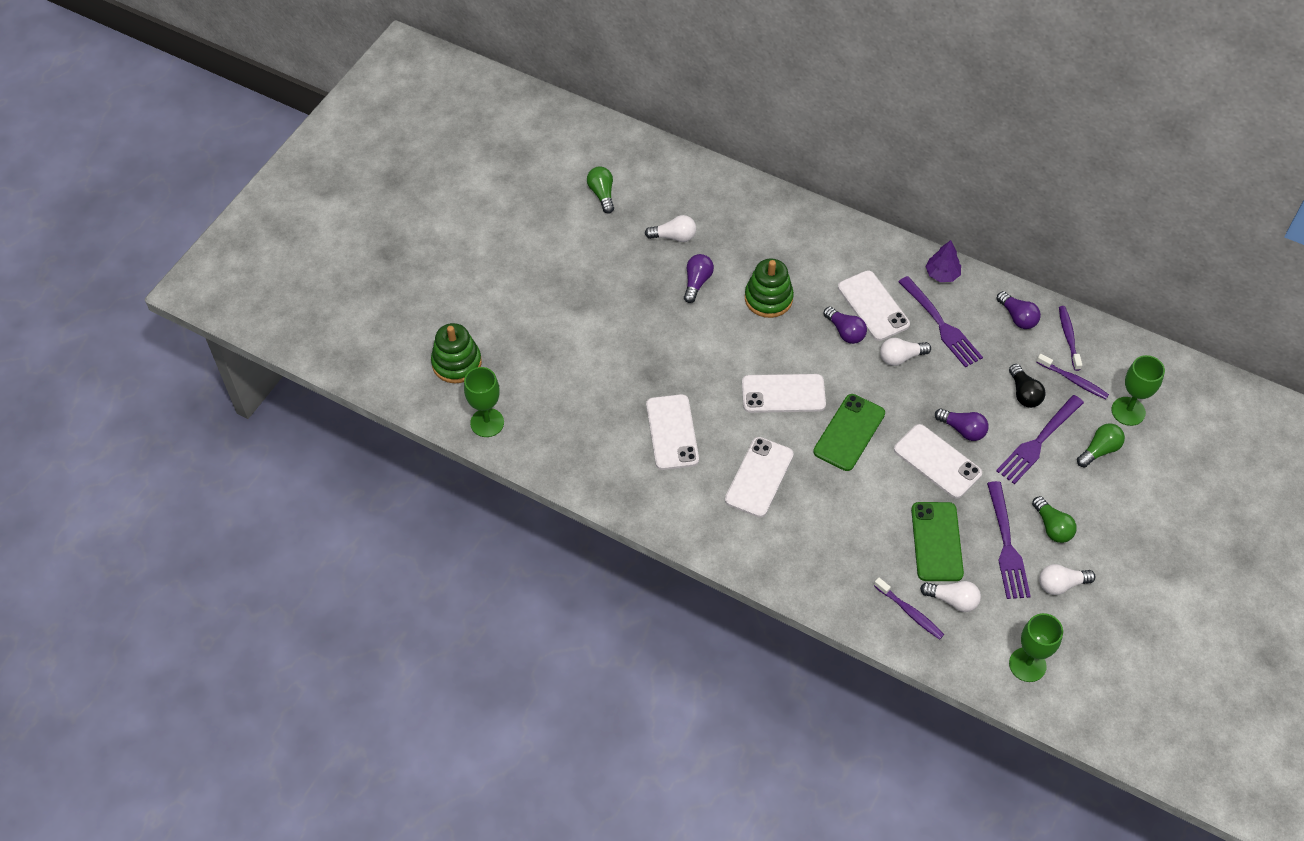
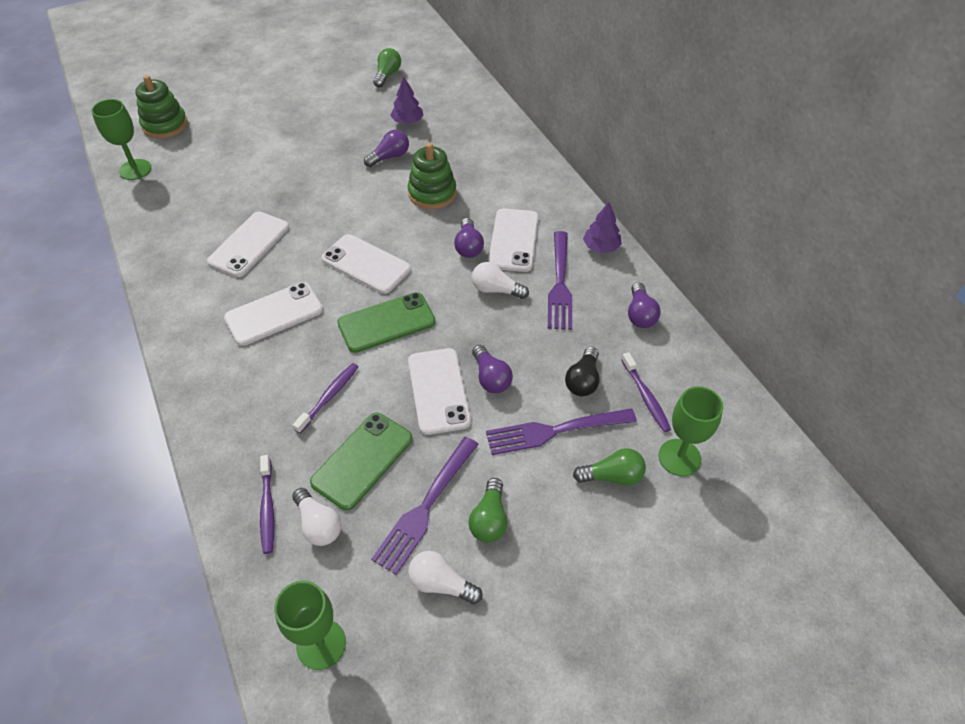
camera: 35 degrees right, 5 degrees down
white light bulb [645,215,696,242] -> purple tree [390,77,424,124]
purple toothbrush [1059,306,1082,371] -> purple toothbrush moved to [293,363,358,434]

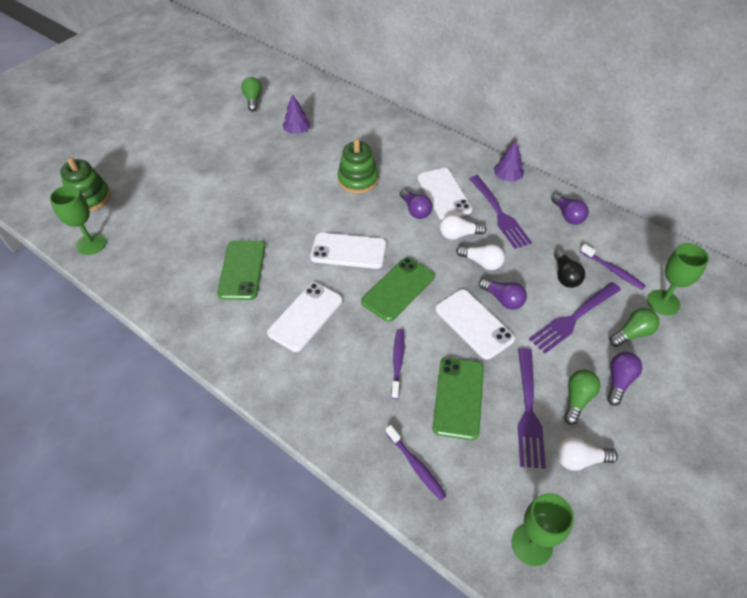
camera: 25 degrees left, 0 degrees up
white phone [207,212,289,277] -> green phone [217,240,265,300]
white light bulb [292,488,341,546] -> white light bulb moved to [456,244,505,270]
purple light bulb [364,130,409,167] -> purple light bulb moved to [607,352,642,406]
green light bulb [468,478,508,543] -> green light bulb turned 135 degrees counterclockwise [564,370,600,425]

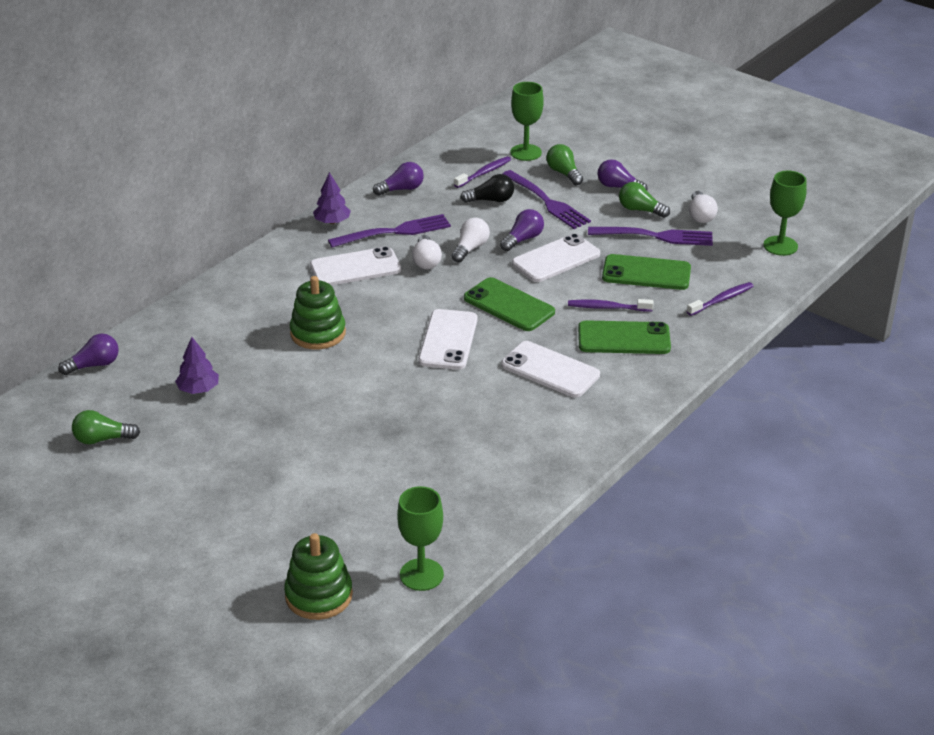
camera: 90 degrees left, 15 degrees down
green phone [217,240,265,300] -> green phone moved to [578,320,671,354]
purple light bulb [400,188,432,219] -> purple light bulb moved to [58,334,119,375]

